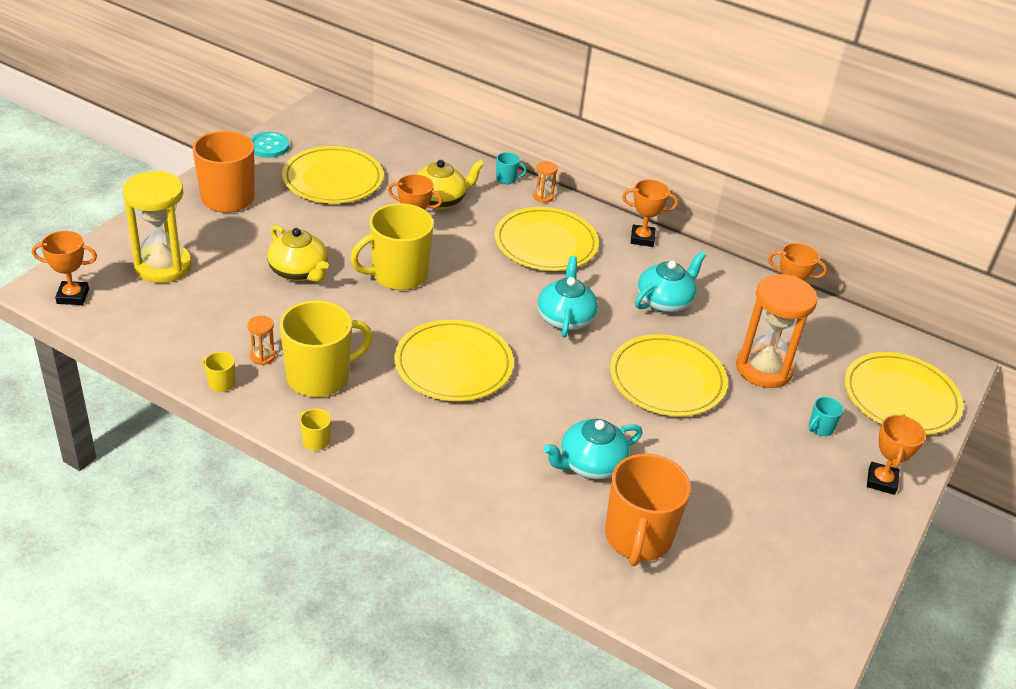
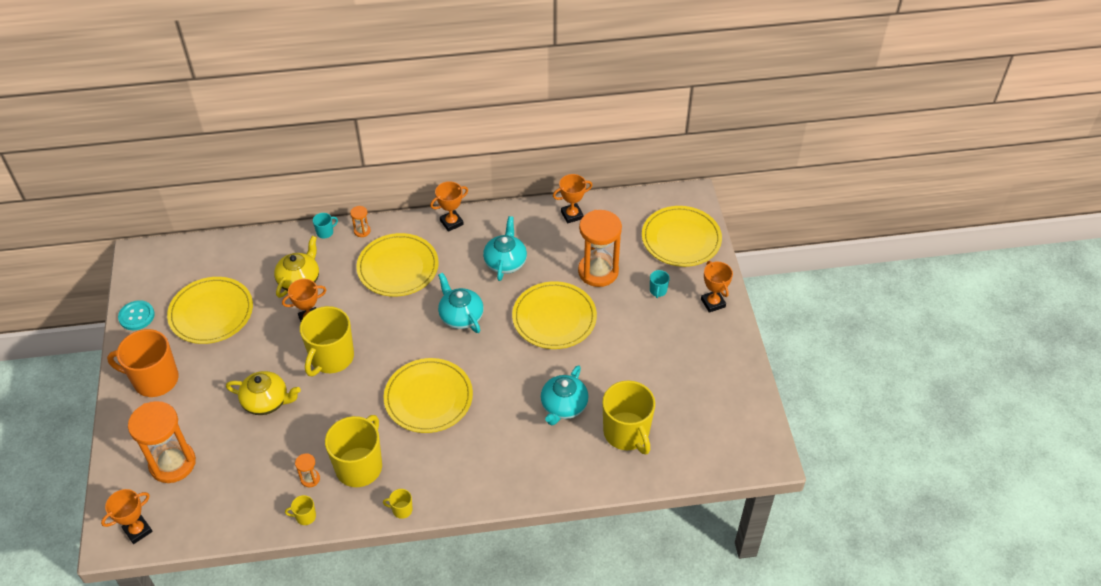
camera: 35 degrees left, 10 degrees up
yellow hourglass [123,171,192,283] -> orange hourglass [128,401,196,483]
orange mug [605,454,691,566] -> yellow mug [602,381,655,454]

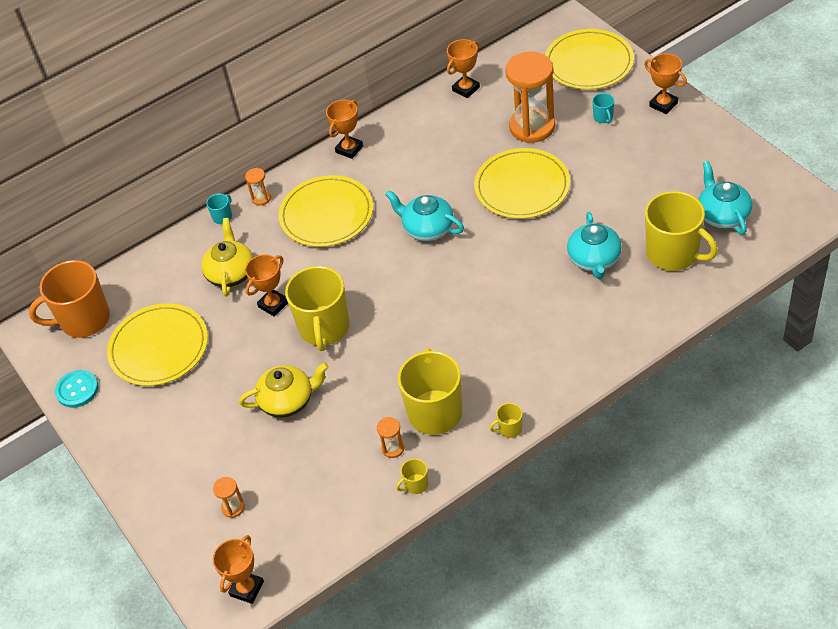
camera: 20 degrees left, 0 degrees up
orange mug [107,329,179,397] -> orange mug moved to [29,260,110,338]
orange hourglass [128,401,196,483] -> orange hourglass [213,477,245,518], size x0.42
yellow plate [384,358,473,433] -> none
turquoise teapot [483,216,527,281] -> turquoise teapot moved to [698,161,752,235]

